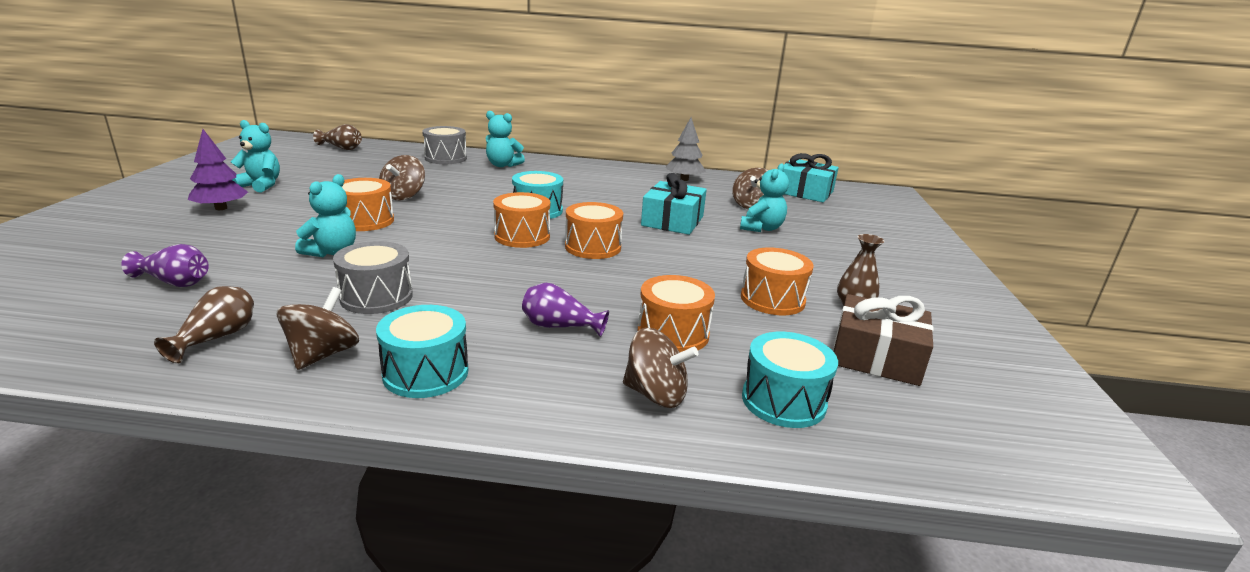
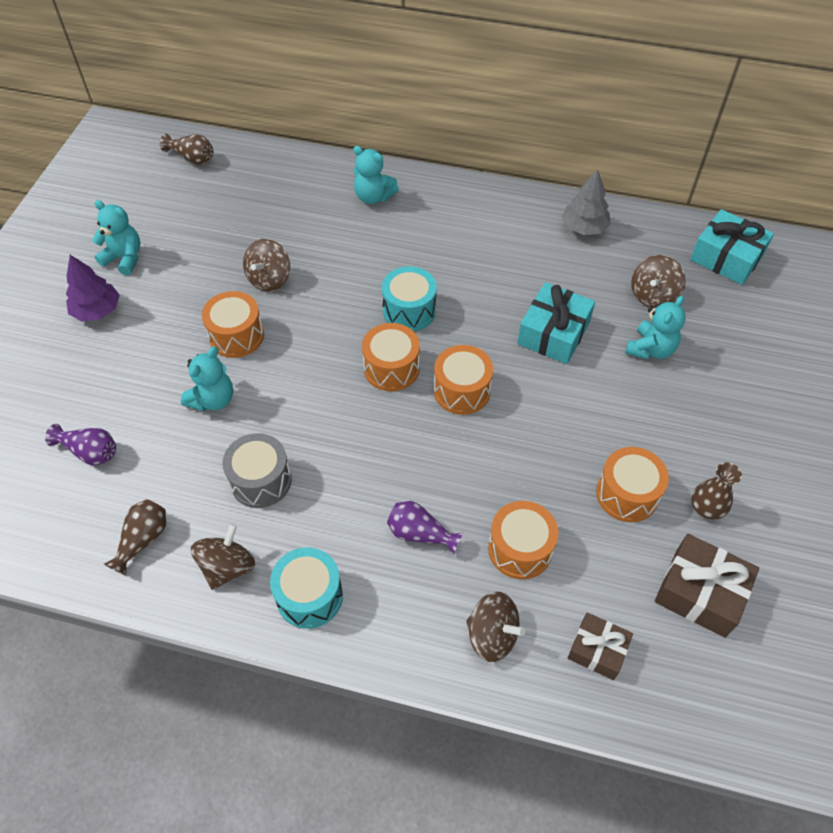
camera: 10 degrees right, 30 degrees up
grey drum [422,126,467,164] -> none
turquoise drum [742,332,838,428] -> brown gift [568,612,633,680]

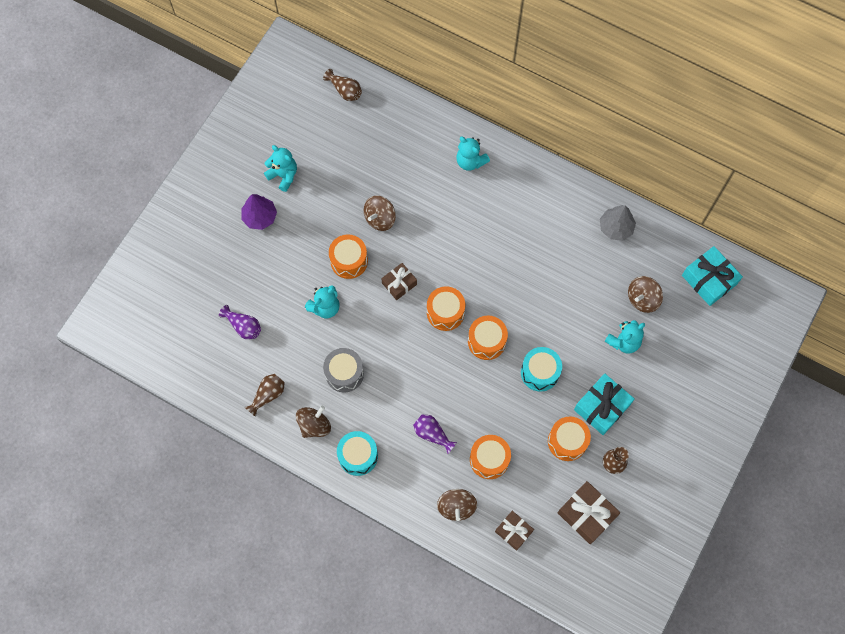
camera: 15 degrees right, 15 degrees up
turquoise drum [382,266,437,331] -> turquoise drum moved to [521,347,562,392]
brown spinning top [466,591,525,662] -> brown spinning top turned 45 degrees clockwise [437,489,477,521]
turquoise gift [517,282,595,364] -> turquoise gift moved to [574,374,634,435]
none -> brown gift [381,263,417,300]

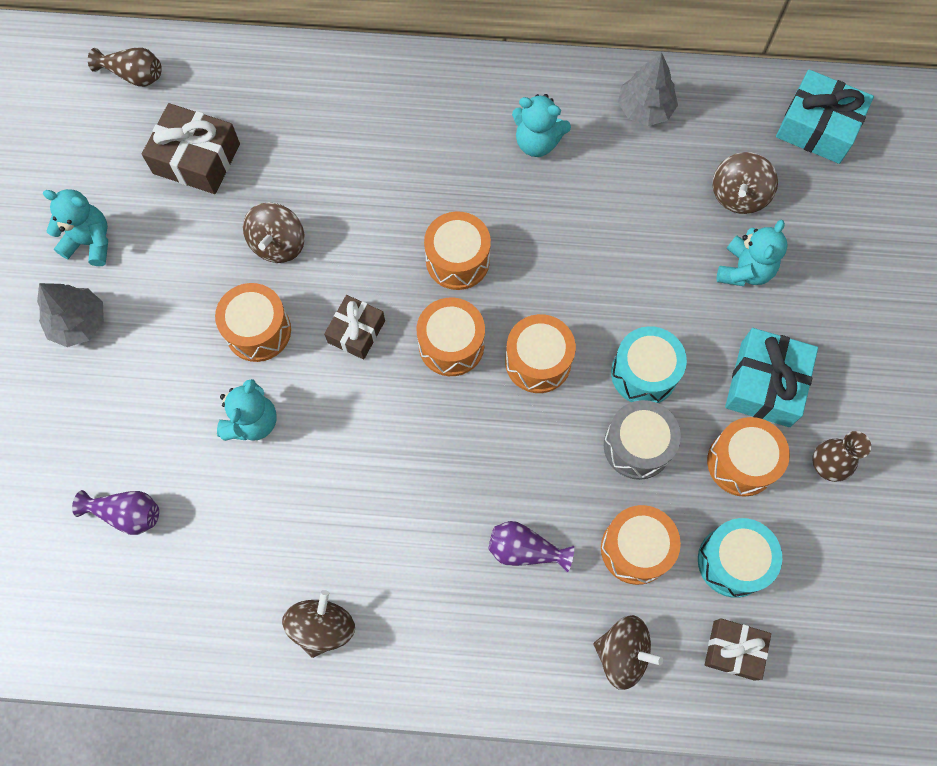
camera: 25 degrees left, 0 degrees up
purple tree [241,194,277,230] -> grey tree [37,283,104,347]
brown vase [245,374,285,417] -> none
grey drum [323,348,364,393] -> grey drum moved to [604,400,681,480]
turquoise drum [337,431,378,476] -> turquoise drum moved to [698,518,782,598]
brown spinning top [437,489,477,521] -> brown spinning top turned 45 degrees counterclockwise [593,615,663,690]
turquoise teddy bear [456,137,490,171] -> turquoise teddy bear moved to [512,94,571,157]
brown gift [558,481,620,544] -> brown gift moved to [142,103,240,194]
none -> orange drum [424,211,491,290]

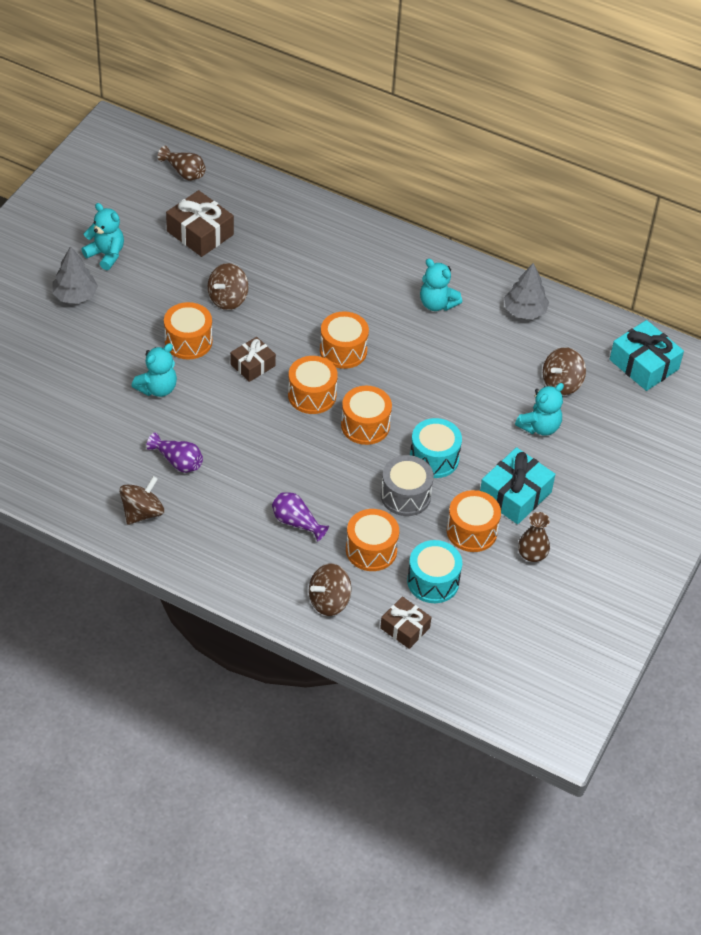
camera: 20 degrees right, 20 degrees down
purple vase [72,490,159,535] -> purple vase moved to [146,432,203,473]
brown spinning top [593,615,663,690] -> brown spinning top turned 105 degrees clockwise [309,563,351,616]

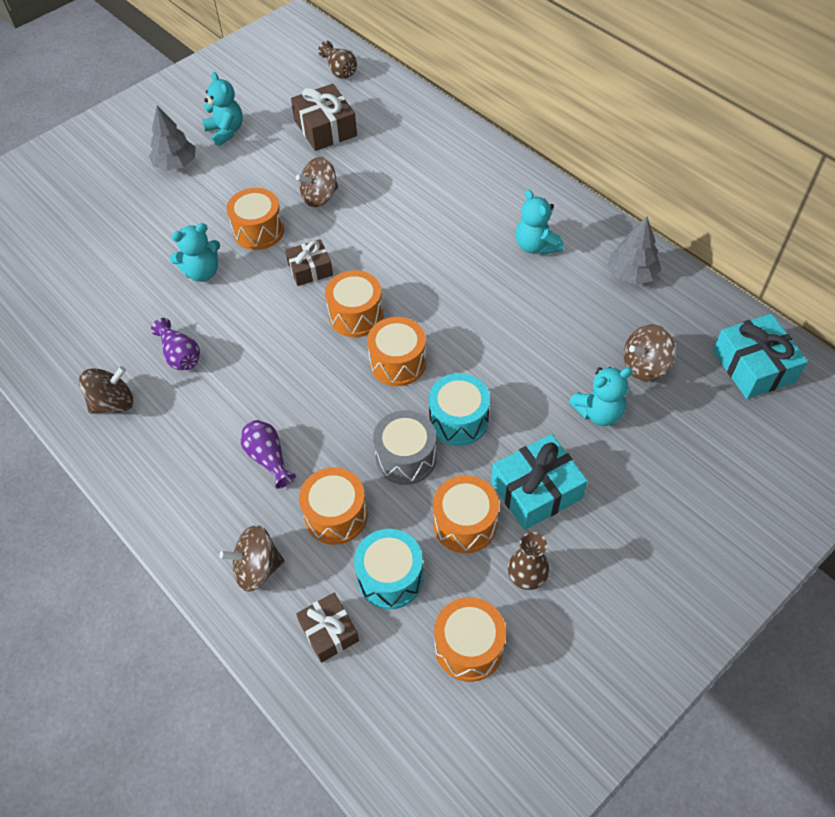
camera: 25 degrees right, 5 degrees up
orange drum [320,311,369,369] -> orange drum moved to [434,597,506,682]

